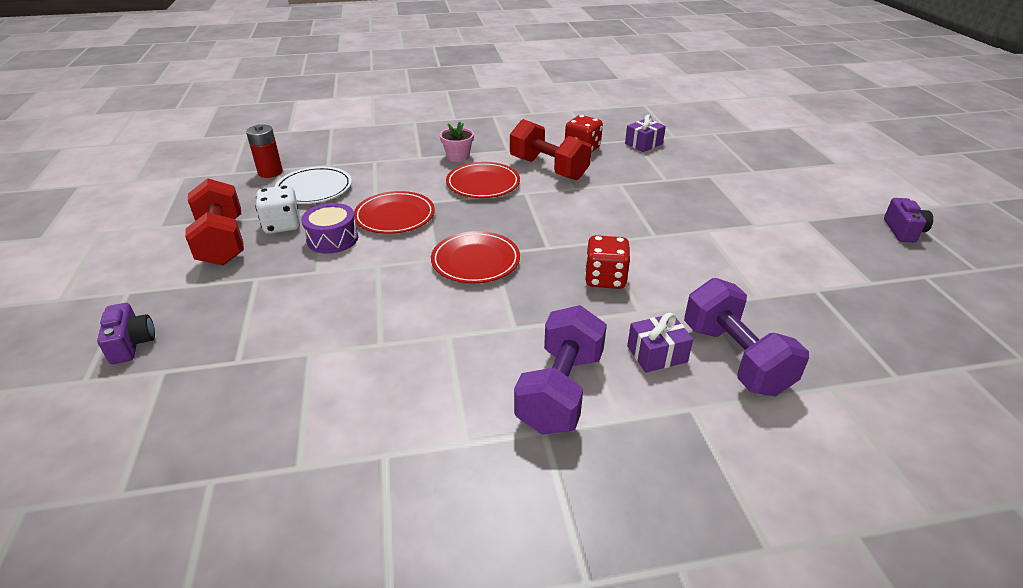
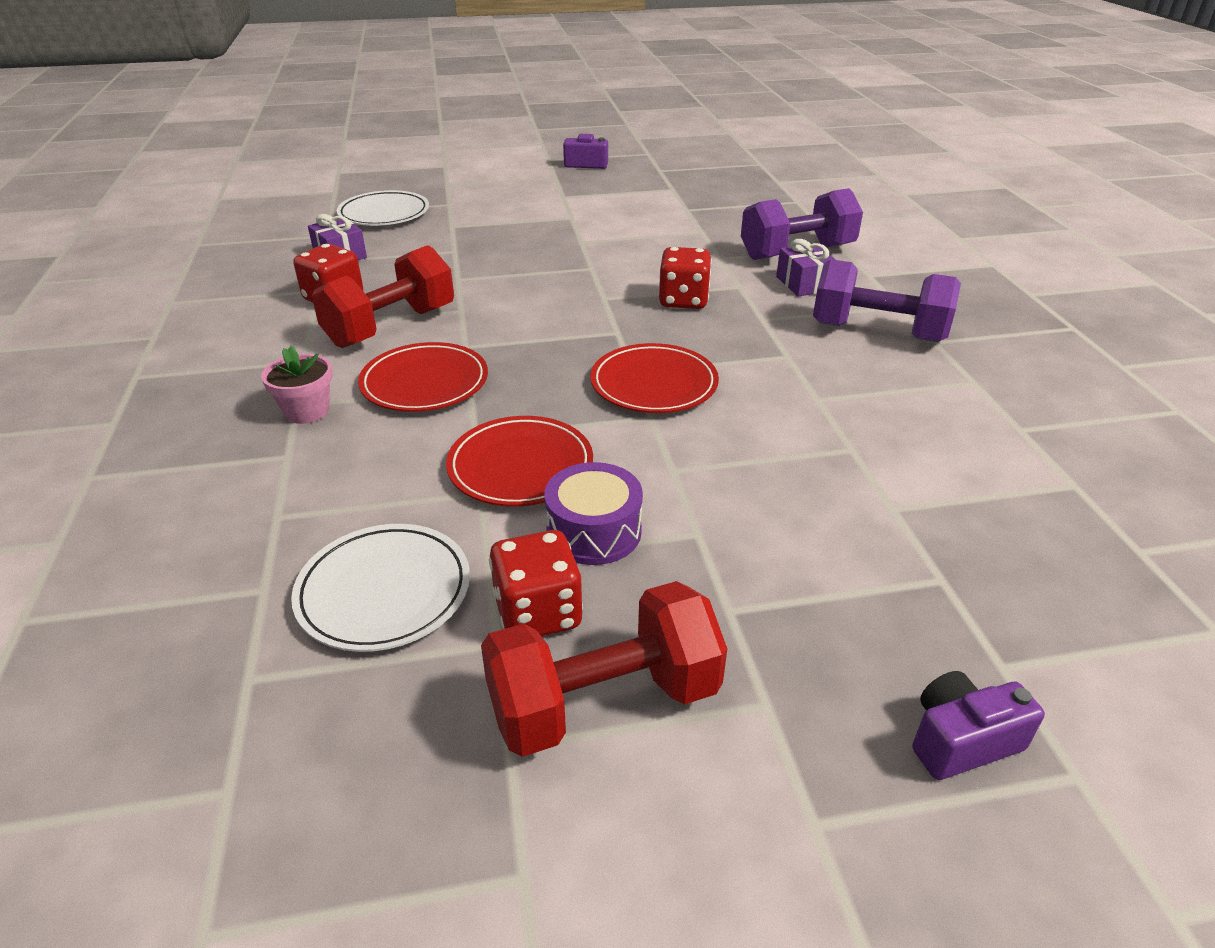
camera: 90 degrees left, 0 degrees up
red battery [246,124,283,178] -> none
white dice [255,185,300,234] -> red dice [489,530,583,636]
none -> white plate [337,190,429,226]

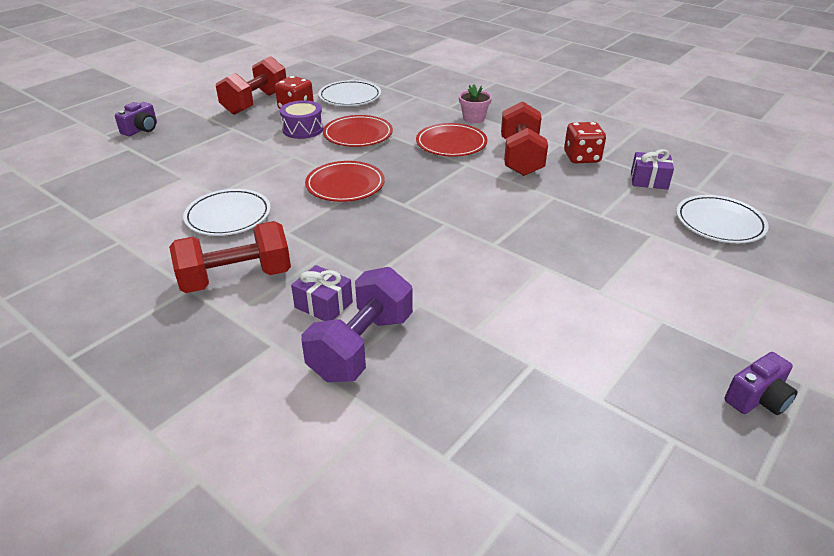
camera: 140 degrees right, 0 degrees up
red dice [659,247,712,309] -> none
purple dumbbell [813,259,961,342] -> red dumbbell [169,221,291,293]
none -> white plate [183,189,271,236]

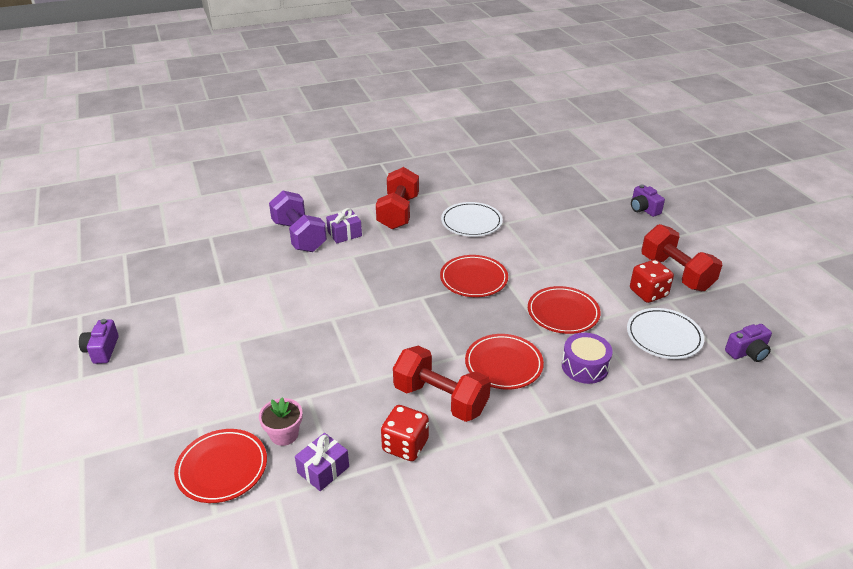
camera: 120 degrees right, 0 degrees up
purple drum [280,100,324,139] -> purple drum moved to [562,333,613,384]
pink flower pot [459,85,492,123] -> pink flower pot moved to [259,398,303,446]
white plate [676,195,769,243] -> red plate [174,429,267,503]
none -> purple camera [725,324,772,362]

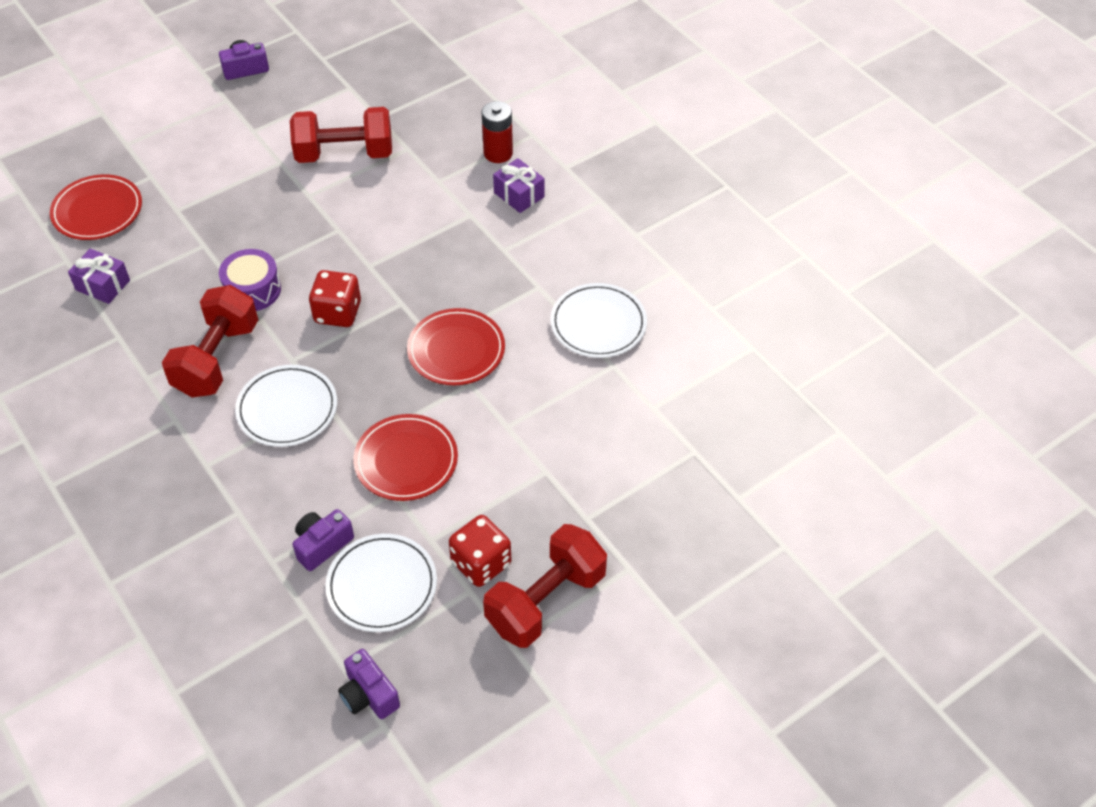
camera: 75 degrees right, 15 degrees up
pink flower pot [259,398,303,446] -> none
purple dumbbell [269,191,327,252] -> red battery [482,101,513,163]
red dumbbell [376,167,419,230] -> red dumbbell moved to [290,107,392,163]
red dice [381,405,429,461] -> red dice moved to [309,270,361,327]
red plate [465,334,544,390] -> white plate [235,365,337,447]
purple drum [562,333,613,384] -> purple drum moved to [219,249,281,311]
purple camera [631,184,665,217] -> purple camera moved to [293,509,354,571]

